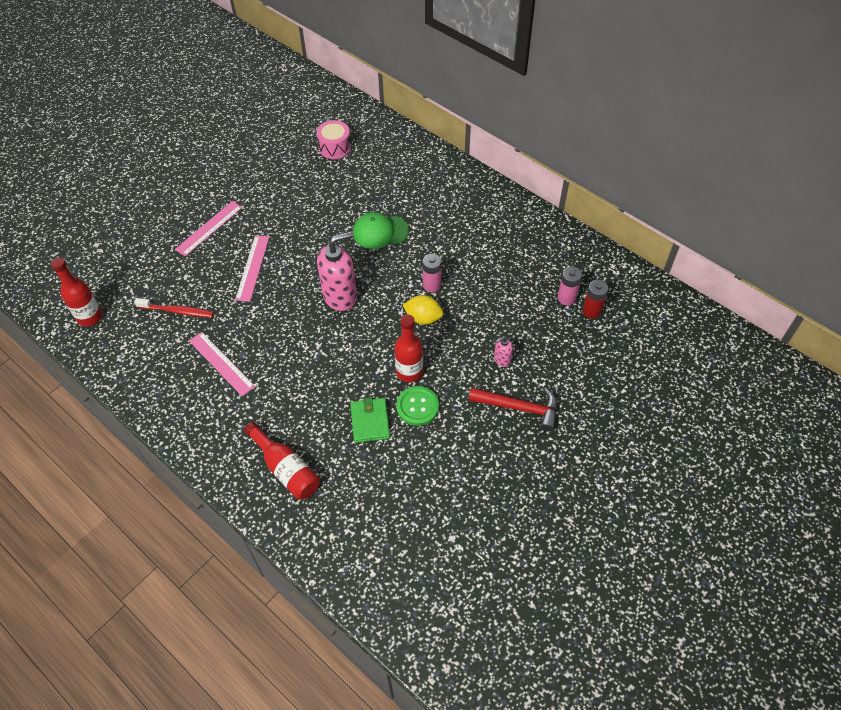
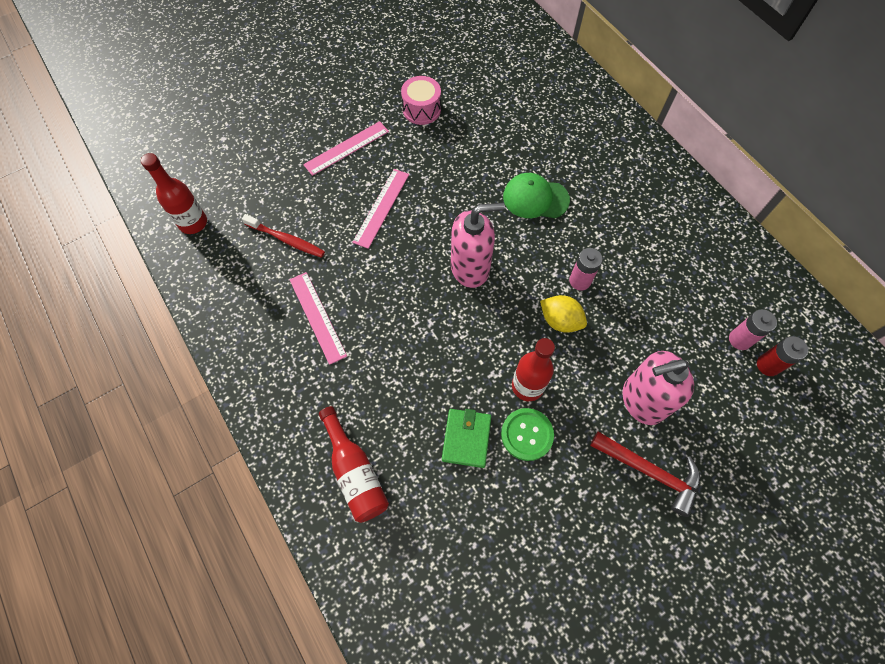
camera: 15 degrees right, 10 degrees up
pink drum [316,120,351,159] -> pink drum moved to [401,76,441,125]
pink soap dispenser [494,336,513,367] -> pink soap dispenser [623,351,694,425], size x2.21

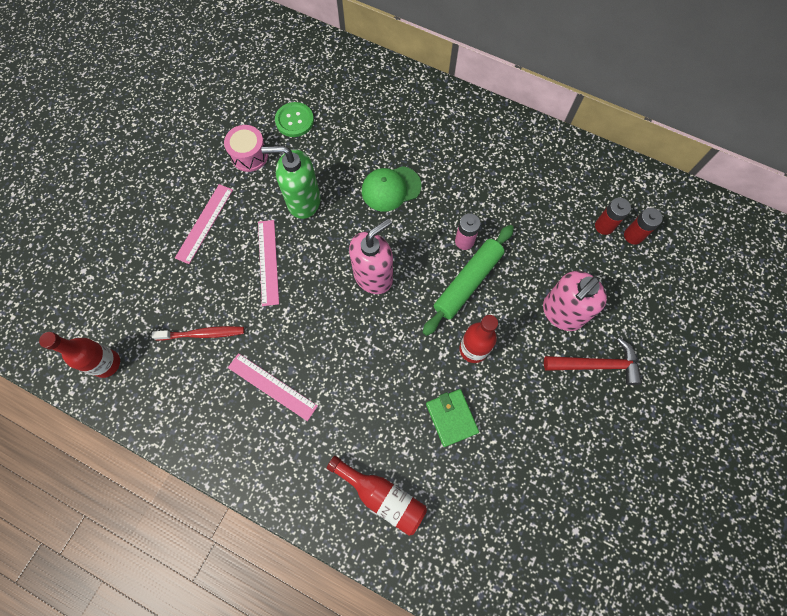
camera: 30 degrees left, 5 degrees up
green button [501,408,554,461] -> green button moved to [275,102,314,137]
yellow lemon [540,295,587,333] -> green rolling pin [422,225,514,336]
pink battery [729,309,777,350] -> red battery [595,198,631,235]
none -> green soap dispenser [261,145,321,219]

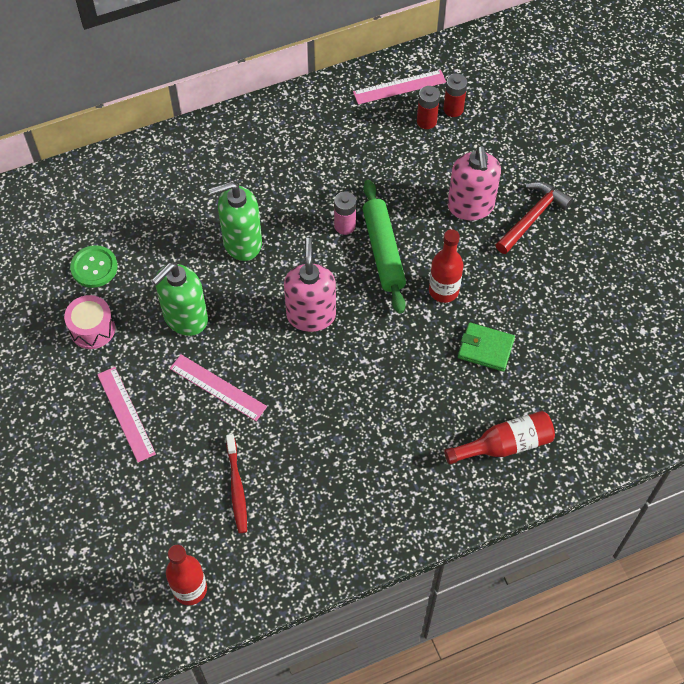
camera: 50 degrees left, 10 degrees down
red toothbrush [152,326,244,341] -> red toothbrush turned 135 degrees clockwise [226,434,247,533]
pink ruler [228,353,318,421] -> pink ruler moved to [353,70,446,104]
green cap [362,166,421,212] -> green soap dispenser [209,182,262,261]

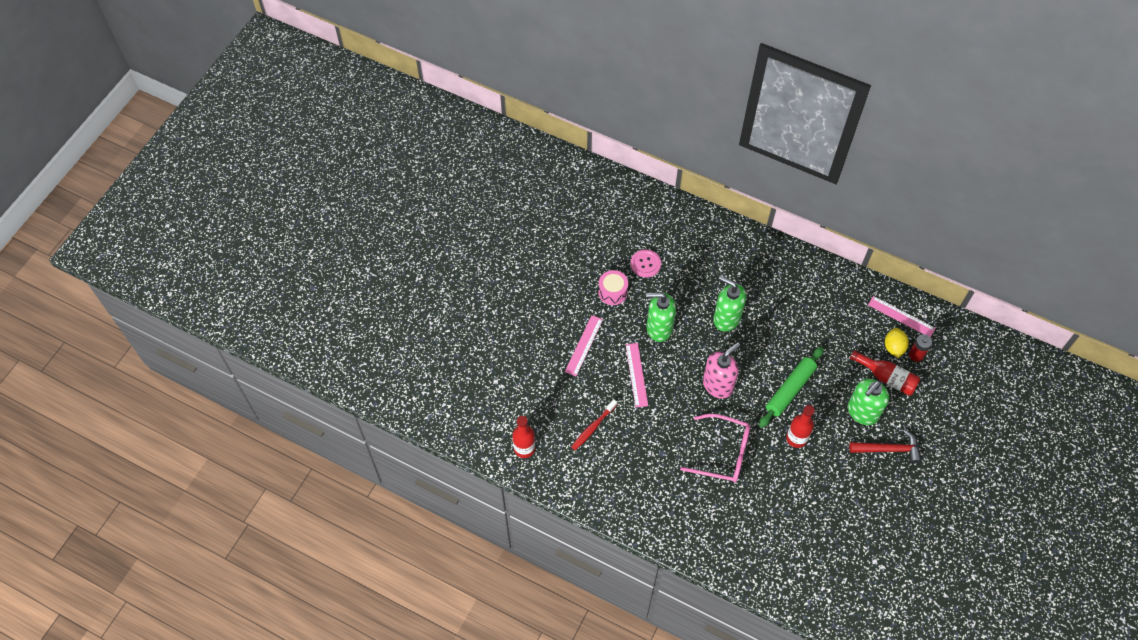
camera: 50 degrees right, 0 degrees up
green button [70,245,118,288] -> pink button [630,249,661,278]
pink battery [334,192,356,235] -> none
red battery [417,86,440,129] -> yellow lemon [885,328,909,358]
red bottle [444,411,555,465] -> red bottle moved to [850,350,920,396]
pink soap dispenser [448,146,501,220] -> green soap dispenser [848,379,889,425]
green wallet [458,322,515,372] -> none
none -> pink glasses [680,414,750,483]

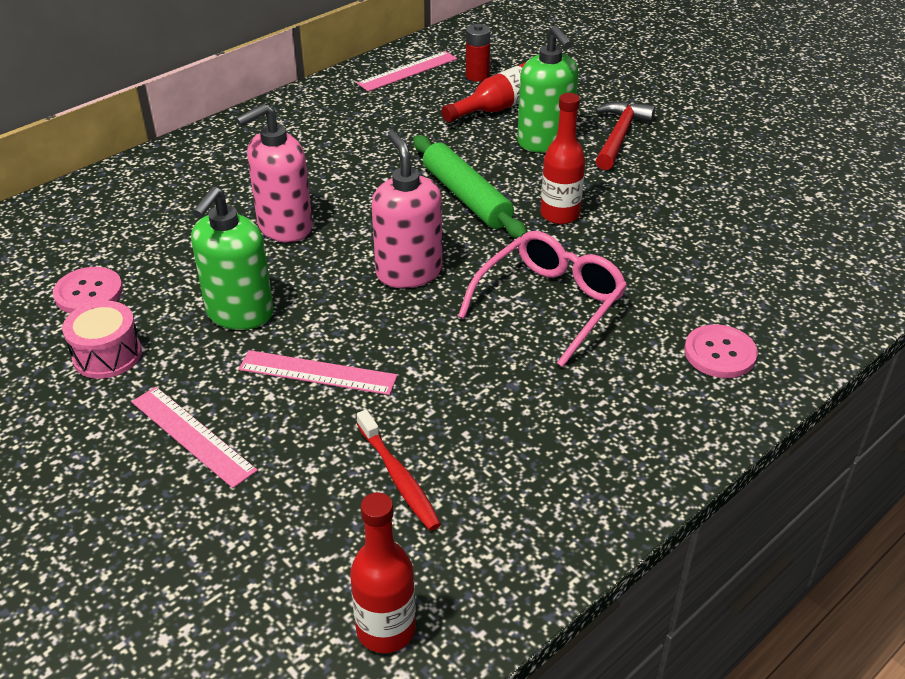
camera: 70 degrees left, 20 degrees down
green soap dispenser [713,276,746,331] -> pink soap dispenser [236,104,313,242]
yellow lemon [885,328,909,358] -> none
none -> pink button [684,324,758,378]

